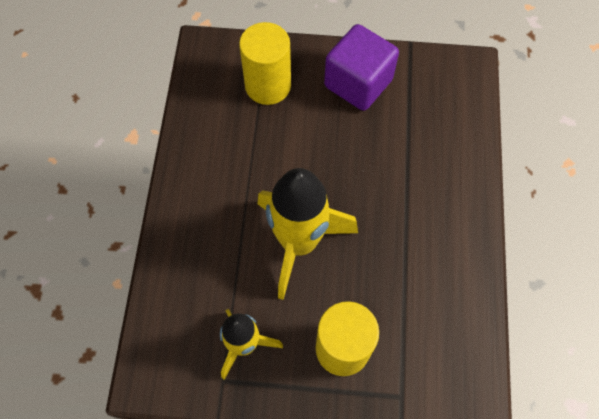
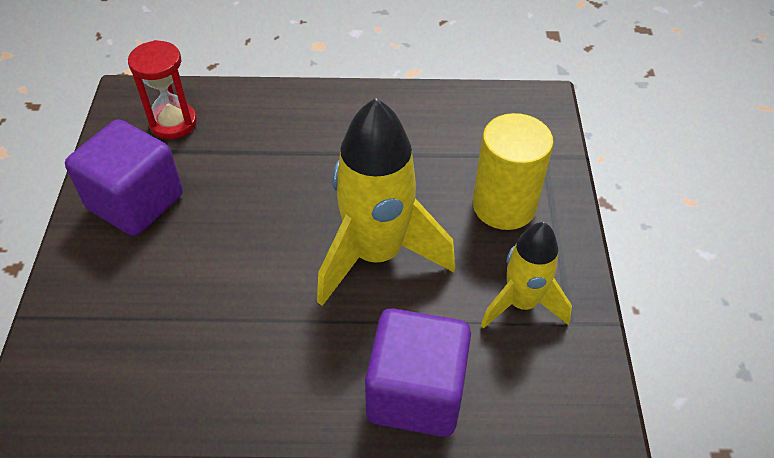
camera: 95 degrees left, 15 degrees down
yellow cylinder [239,22,291,105] -> none
none -> red hourglass [128,40,197,139]
none -> purple cube [365,308,471,437]

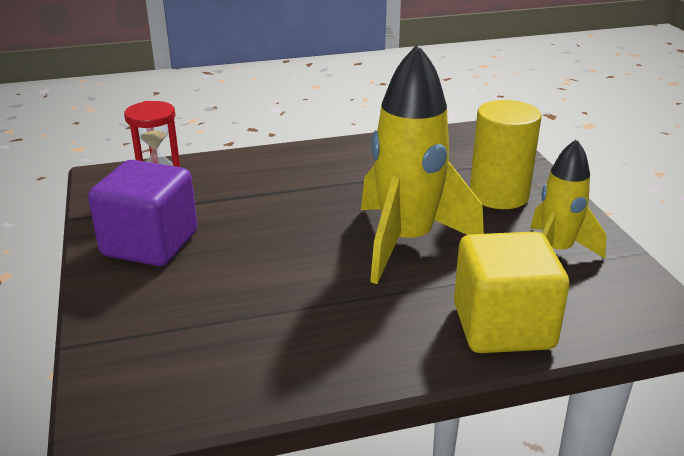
camera: 15 degrees left, 20 degrees down
purple cube [365,308,471,437] -> yellow cube [454,232,569,353]

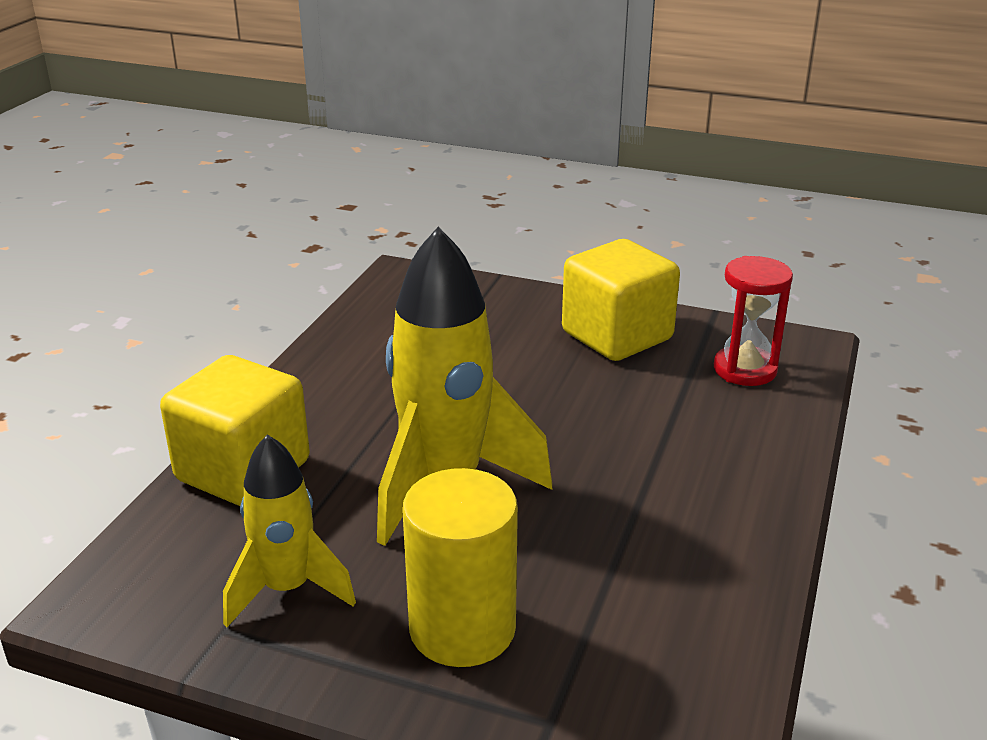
camera: 125 degrees right, 0 degrees up
purple cube [88,160,197,266] -> yellow cube [562,239,680,361]

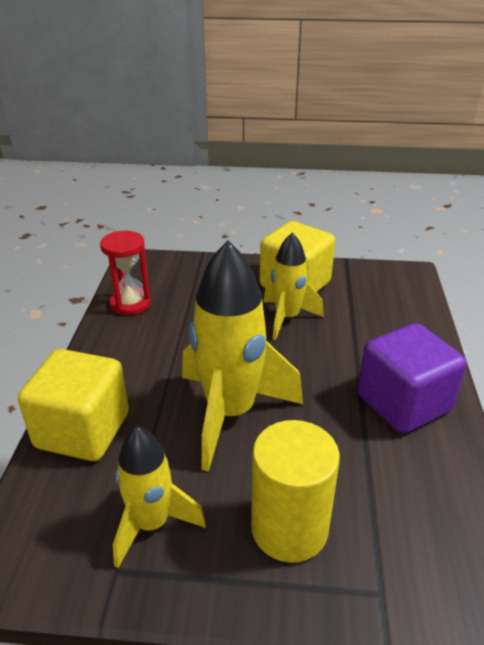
camera: 15 degrees left, 5 degrees up
red hourglass [714,256,793,386] -> red hourglass moved to [100,231,151,315]
none -> yellow rocket [264,232,324,340]
none -> purple cube [358,323,467,434]

